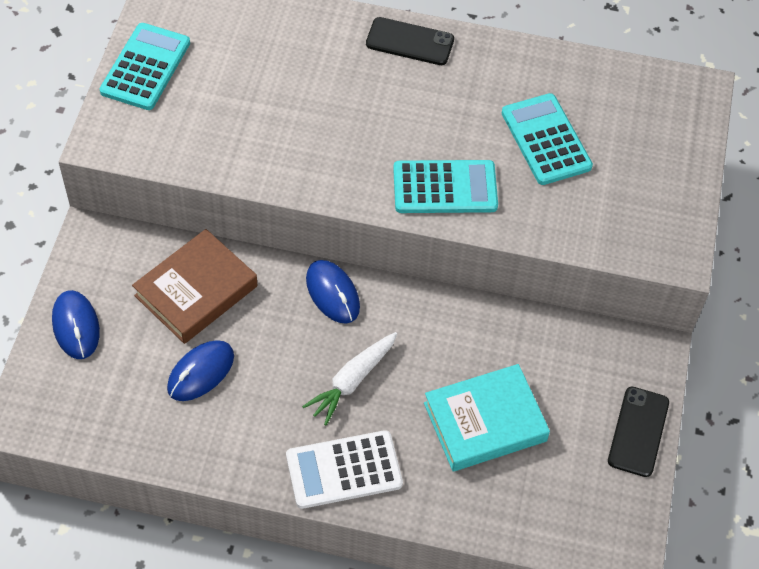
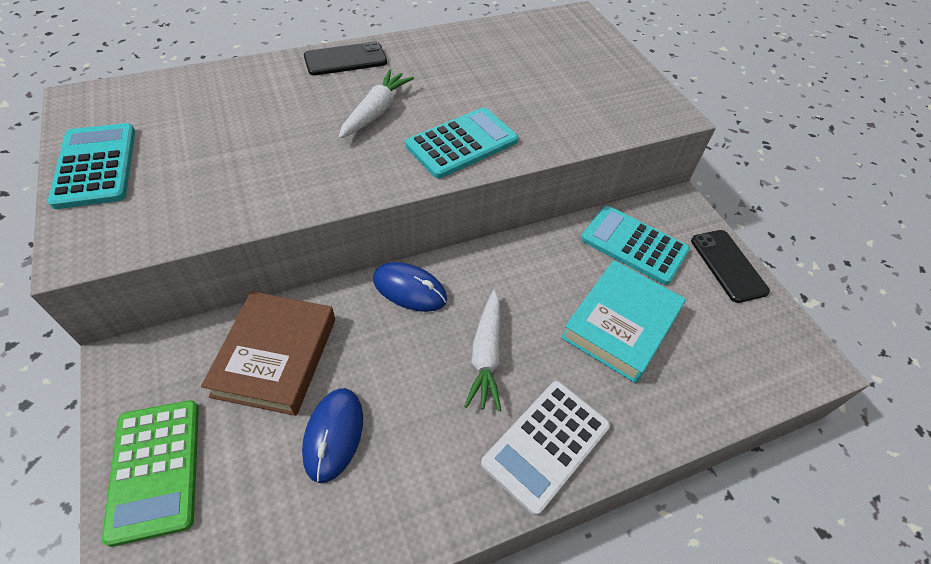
camera: 35 degrees left, 5 degrees down
blue mouse [52,290,100,359] -> green calculator [102,400,199,547]
turquoise calculator [502,93,593,185] -> turquoise calculator moved to [581,206,690,285]
none -> white carrot [338,69,414,139]

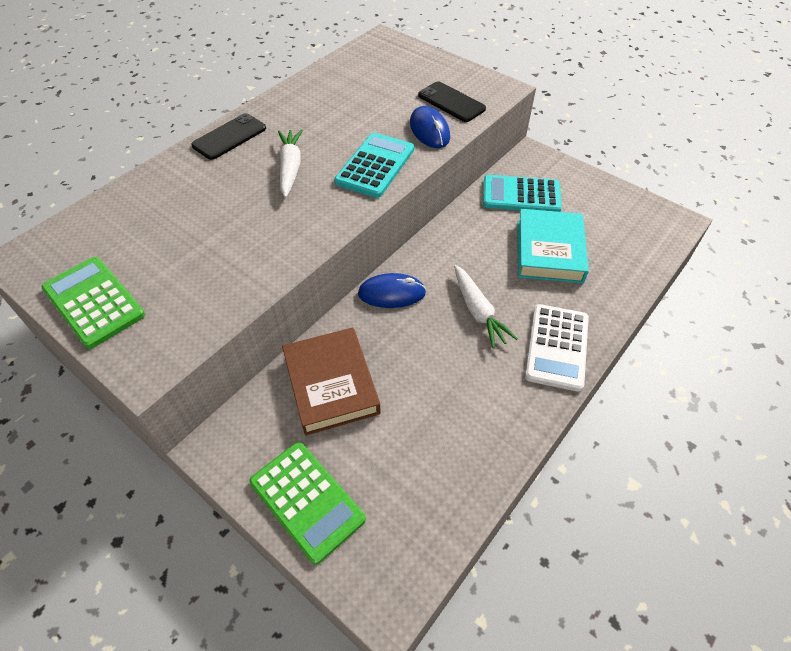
camera: 25 degrees left, 0 degrees up
turquoise calculator [48,123,135,209] -> green calculator [42,257,145,349]
blue mouse [302,388,363,483] -> blue mouse moved to [410,106,450,148]
black phone [691,230,770,303] -> black phone moved to [418,81,486,122]

